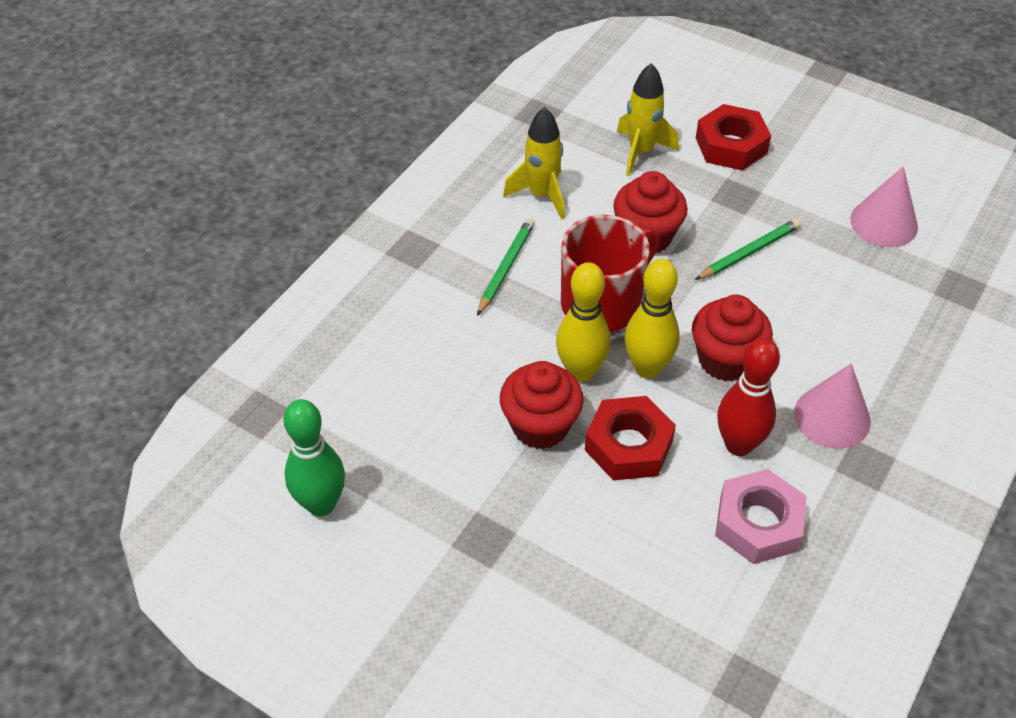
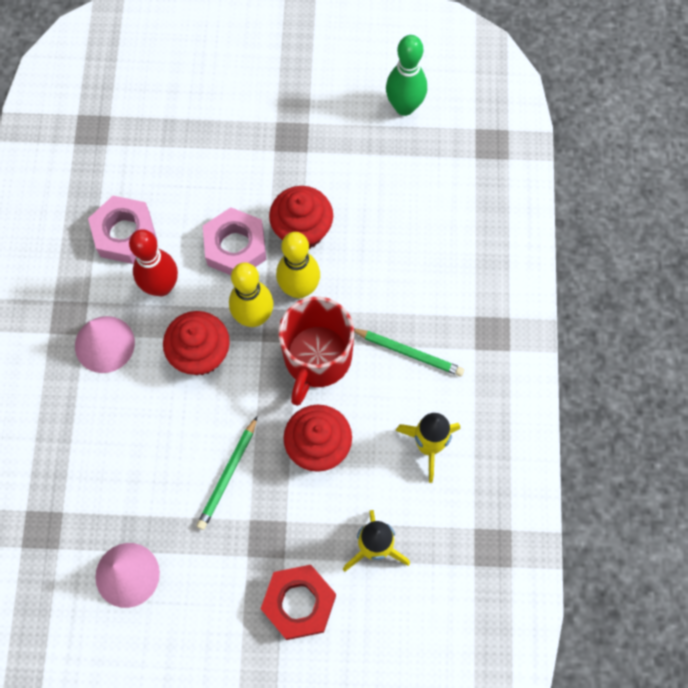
camera: 150 degrees right, 20 degrees up
green pencil [477,218,535,316] -> green pencil turned 60 degrees counterclockwise [354,329,464,376]
red nut [585,396,676,481] -> pink nut [203,207,266,275]

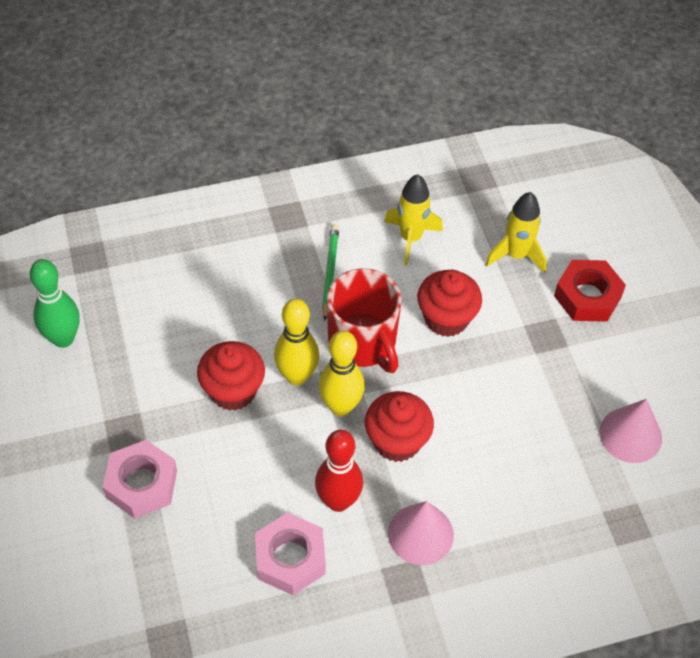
camera: 110 degrees left, 15 degrees down
green pencil [196,416,257,530] -> none
pink nut [203,207,266,275] -> pink nut moved to [103,440,177,518]
red mug [279,297,354,406] -> red mug turned 60 degrees clockwise [327,268,401,373]

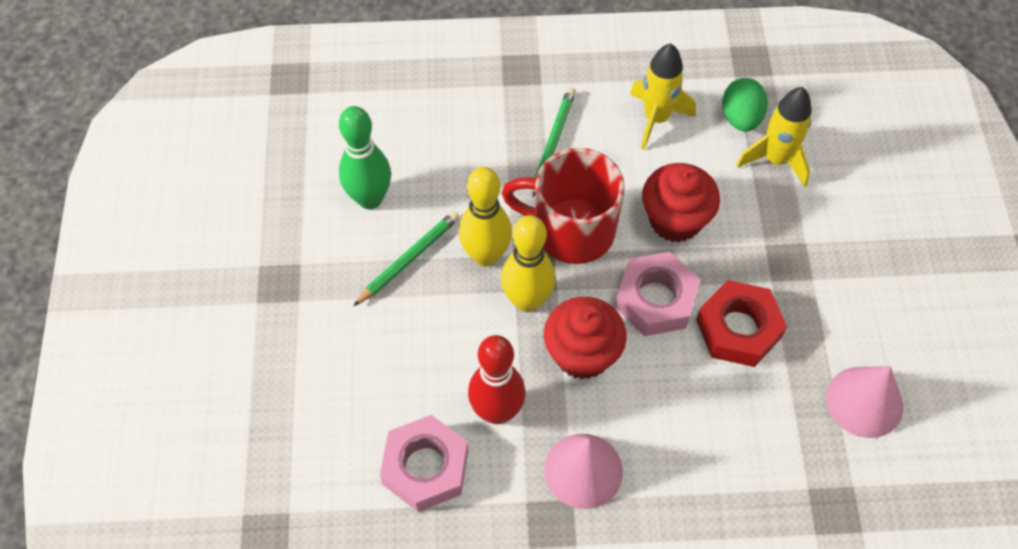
camera: 15 degrees right, 5 degrees up
green bowling pin [30,259,80,348] -> green bowling pin moved to [339,106,391,209]
pink nut [103,440,177,518] -> pink nut moved to [615,252,700,336]
red cupcake [197,341,265,411] -> green pencil [353,211,460,306]
red mug [327,268,401,373] -> red mug turned 120 degrees clockwise [502,148,625,264]
red nut [554,260,626,322] -> red nut moved to [696,280,787,367]
none -> green egg [722,78,768,132]

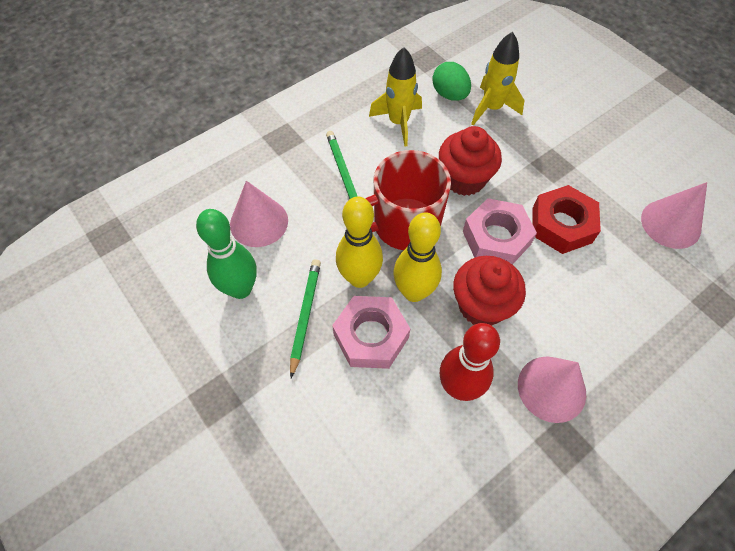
camera: 35 degrees left, 0 degrees up
pink nut [380,415,468,512] -> pink nut moved to [332,296,410,369]
none -> pink cone [230,181,288,247]

